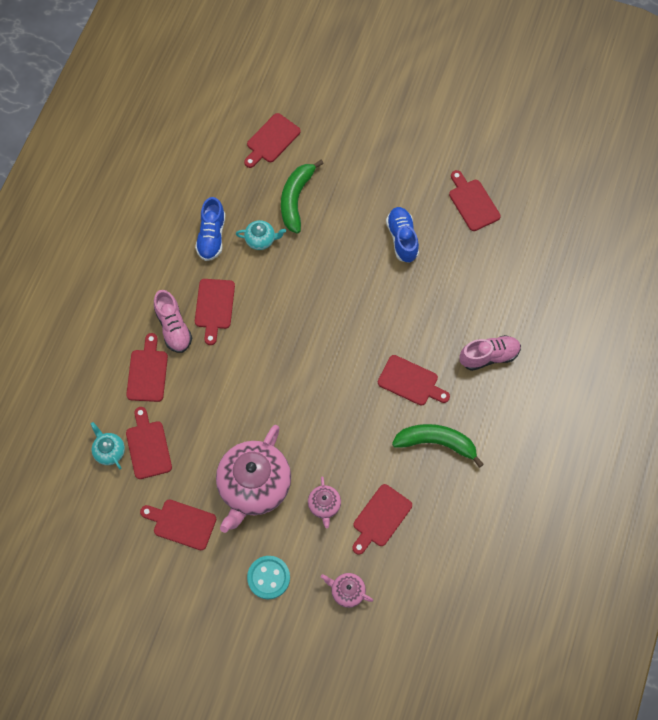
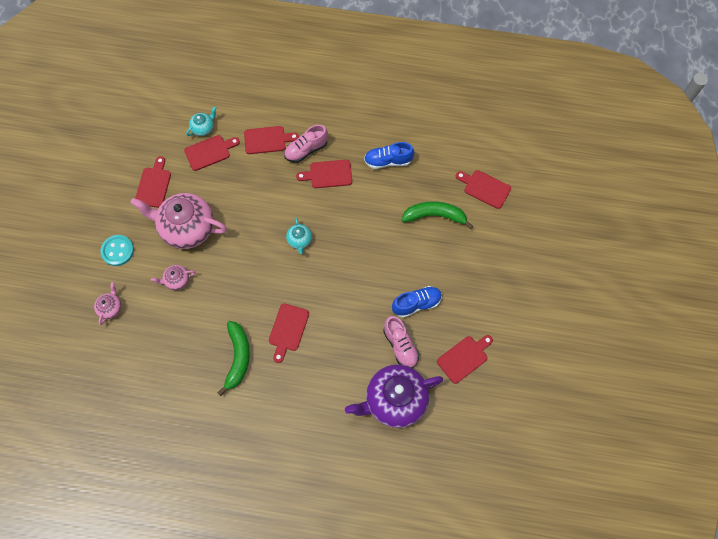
camera: 80 degrees right, 0 degrees up
turquoise teapot [236,220,286,250] -> turquoise teapot moved to [286,218,312,254]
red cutting board [352,484,412,555] -> none
pink shoe [459,335,521,371] -> pink shoe moved to [383,316,419,368]
none -> purple teapot [345,365,443,428]

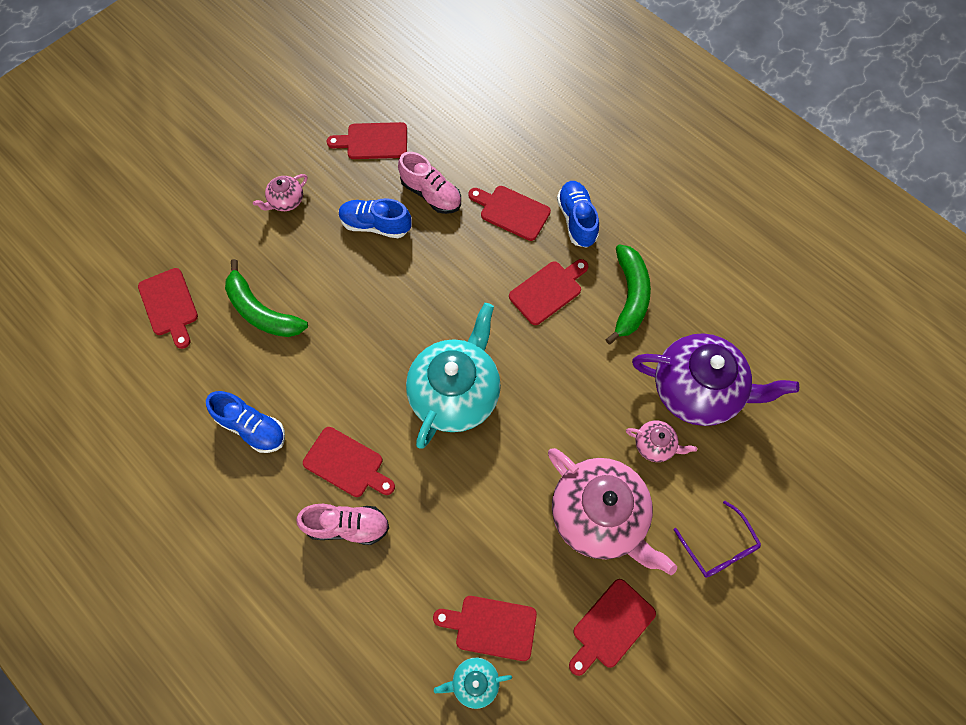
camera: 145 degrees left, 0 degrees up
pink teapot [94,282,122,325] -> pink teapot moved to [253,174,307,211]
turquoise button [100,235,134,266] -> purple glasses [674,500,761,578]
green banana [218,321,250,396] -> green banana turned 150 degrees clockwise [605,244,651,344]
red cutting board [244,126,299,154] -> red cutting board moved to [468,186,551,241]
turquoise teapot [286,218,312,254] -> turquoise teapot [406,303,501,449], size x2.24
purple teapot [345,365,443,428] -> purple teapot moved to [632,333,799,426]
pink shoe [383,316,419,368] -> pink shoe turned 120 degrees clockwise [398,152,461,214]
none -> blue shoe [557,181,599,247]

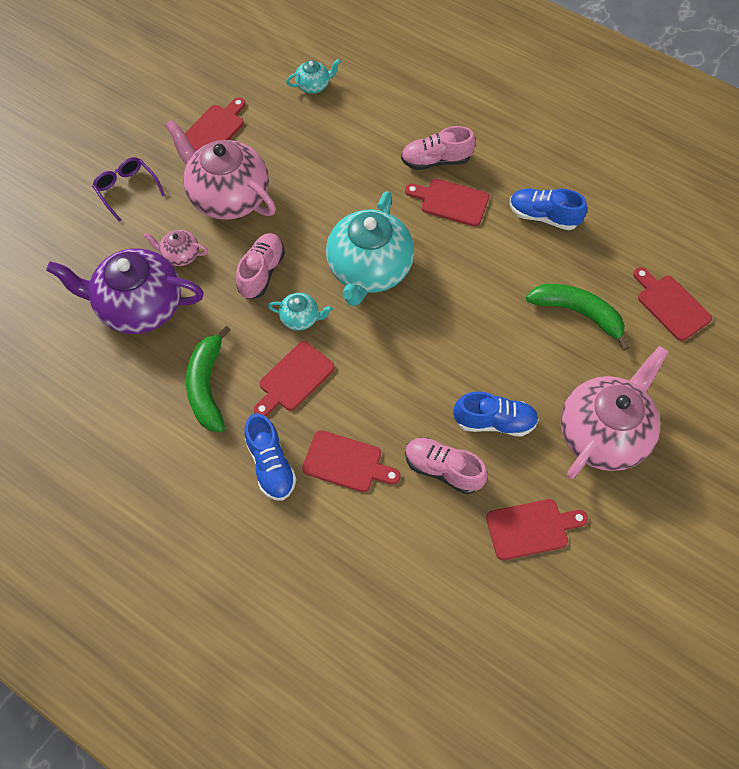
camera: 170 degrees right, 5 degrees down
pink teapot [253,174,307,211] -> pink teapot [561,346,669,479], size x2.24
red cutting board [433,596,537,661] -> none
none -> pink shoe [236,233,285,299]
none -> turquoise teapot [268,293,333,331]

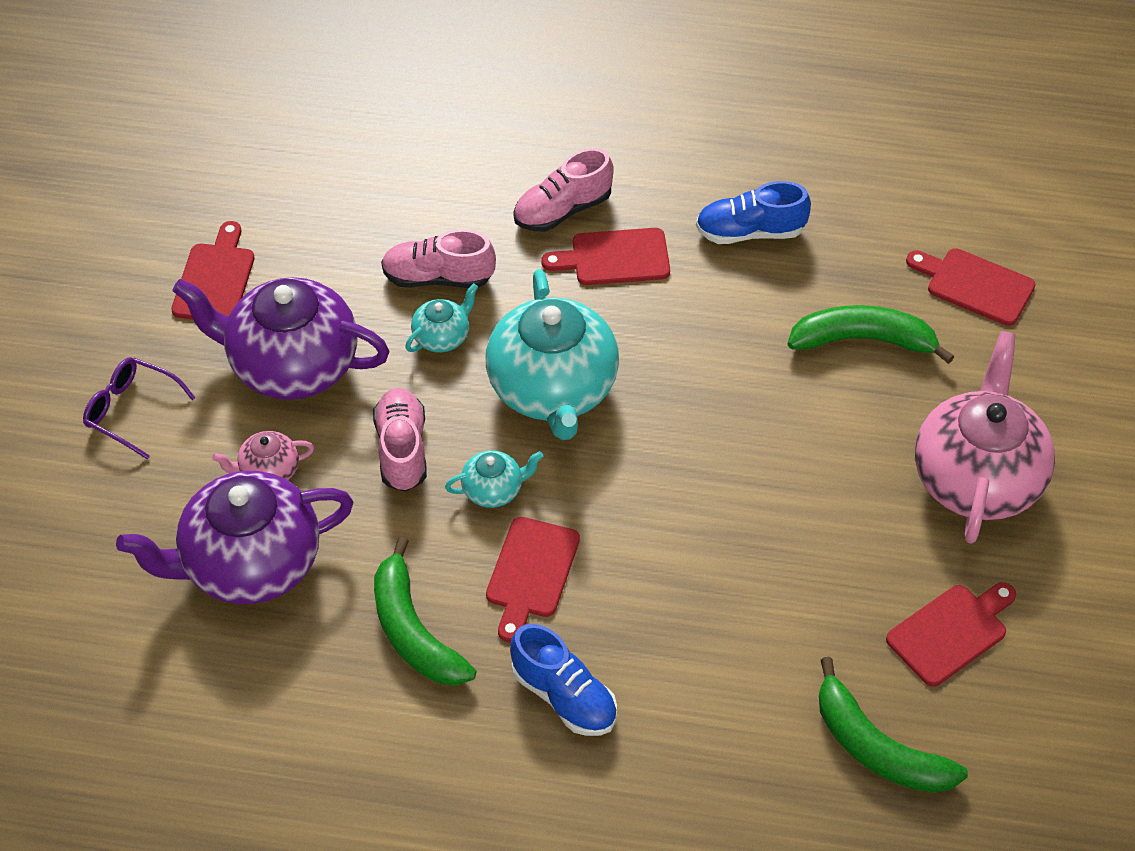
camera: 25 degrees left, 10 degrees down
pink teapot [165,119,276,220] -> purple teapot [172,277,390,400]
turquoise teapot [286,59,341,94] -> turquoise teapot moved to [405,283,478,352]
red cutting board [302,430,400,492] -> none
pink shoe [405,438,488,494] -> pink shoe moved to [381,229,496,288]
blue shoe [453,391,539,437] -> none
none -> green banana [819,657,968,793]

